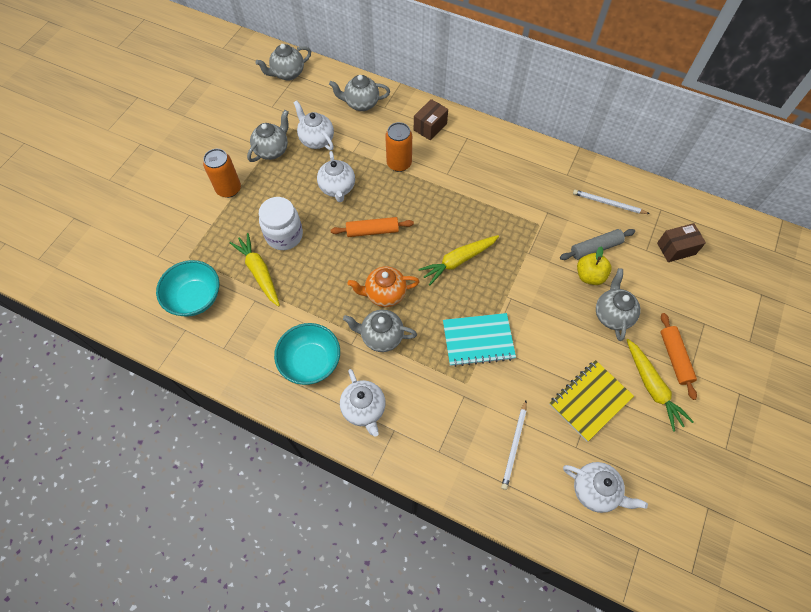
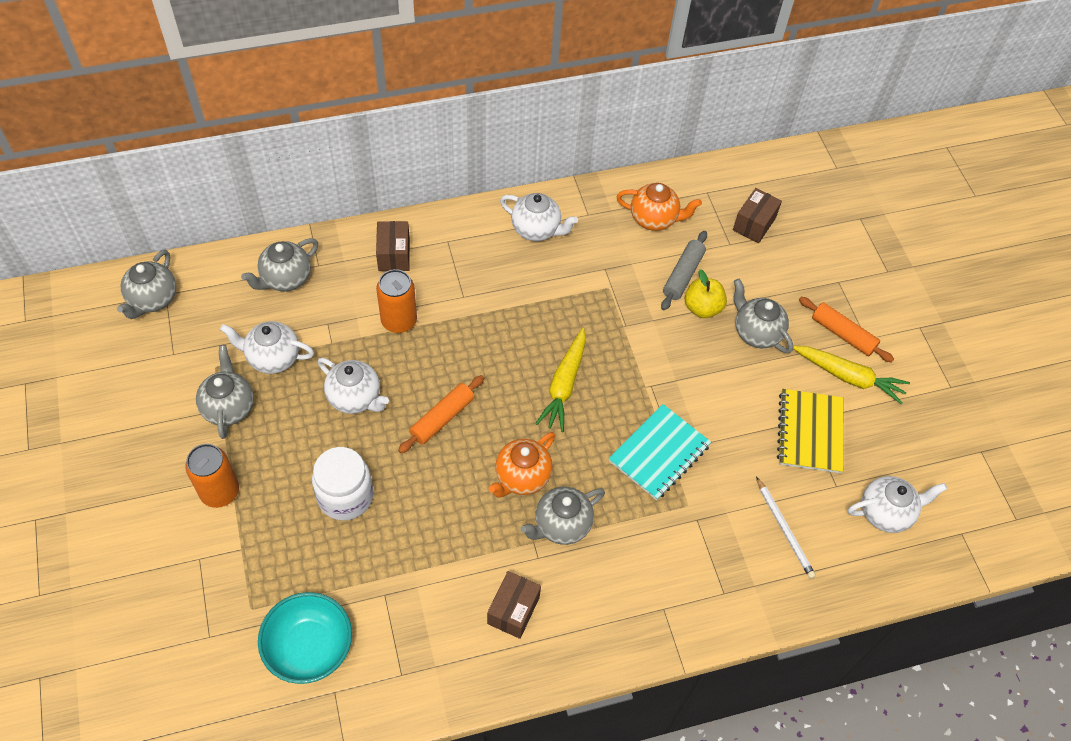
camera: 45 degrees left, 5 degrees down
yellow carrot [229,233,280,307] -> none
turquoise bowl [274,323,340,385] -> brown box [487,571,541,639]
white teapot [340,369,386,437] -> white teapot moved to [500,193,578,241]
white pencil [573,190,650,214] -> orange teapot [617,183,702,231]

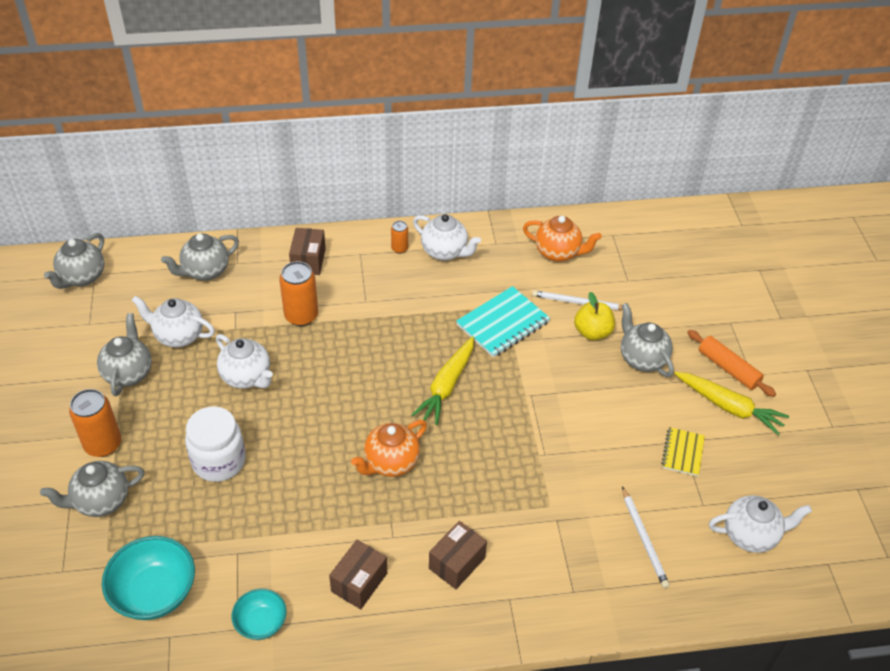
camera: 10 degrees right, 10 degrees down
orange rolling pin [398,375,484,453] -> none
grey teapot [520,487,605,545] -> grey teapot moved to [40,461,144,517]
turquoise notebook [608,404,711,500] -> turquoise notebook moved to [456,286,550,358]
grey rolling pin [661,231,707,311] -> white pencil [532,290,623,310]
brown box [733,188,782,243] -> brown box moved to [429,521,487,589]
yellow notebook [777,389,843,473] -> yellow notebook [661,427,705,476], size x0.59
none -> turquoise bowl [232,589,287,640]
none -> orange can [391,221,408,254]

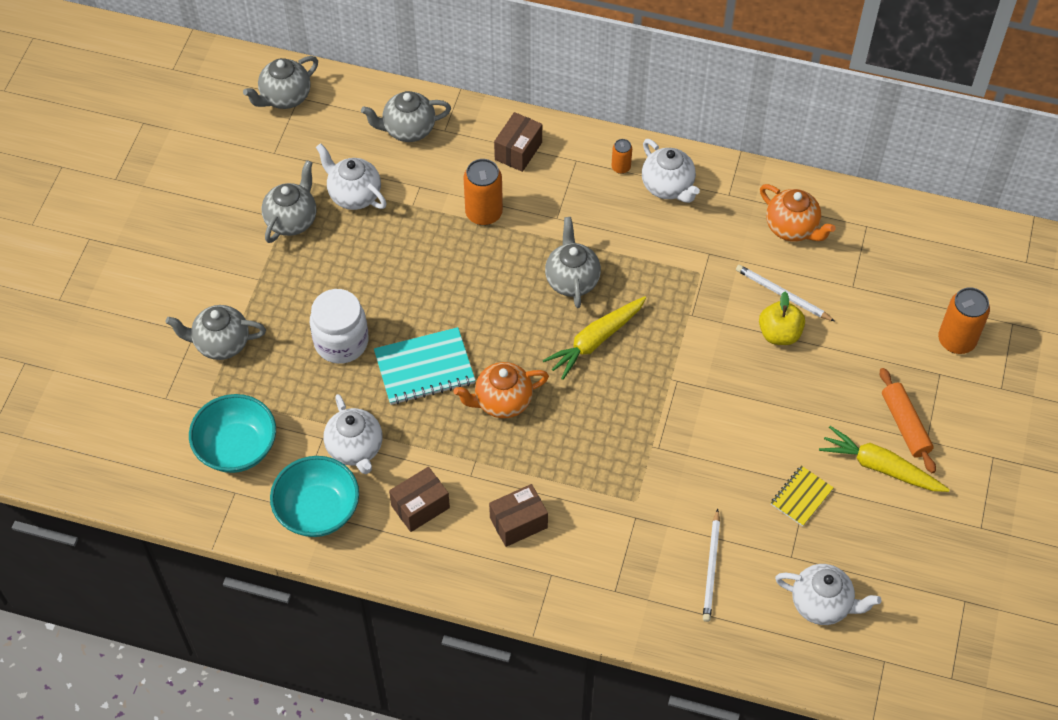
camera: 25 degrees right, 10 degrees up
orange can [69,389,121,457] -> orange can moved to [938,287,990,354]
white teapot [216,334,273,389] -> white teapot moved to [324,394,382,474]
turquoise bowl [232,589,287,640] -> turquoise bowl [270,456,359,537], size x1.69
turquoise notebook [456,286,550,358] -> turquoise notebook moved to [374,327,476,405]
grey teapot [621,303,674,377] -> grey teapot moved to [545,217,601,308]
yellow carrot [674,372,789,436] -> yellow carrot turned 150 degrees clockwise [819,426,950,492]

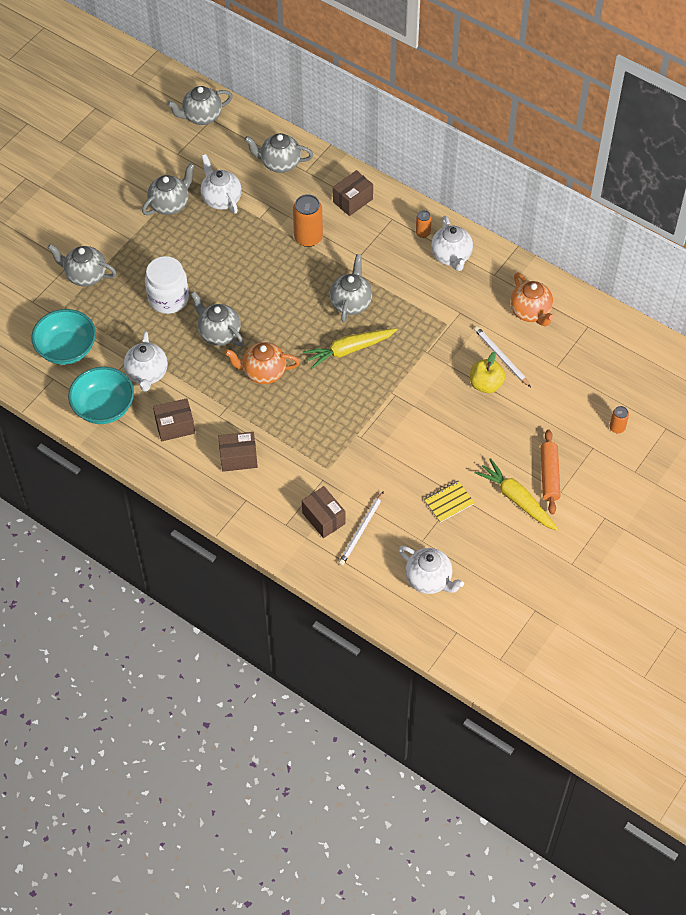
camera: 20 degrees right, 0 degrees up
turquoise notebook [374,327,476,405] -> grey teapot [191,291,244,346]
orange can [938,287,990,354] -> orange can [609,406,629,433], size x0.53
none -> brown box [302,486,346,538]

